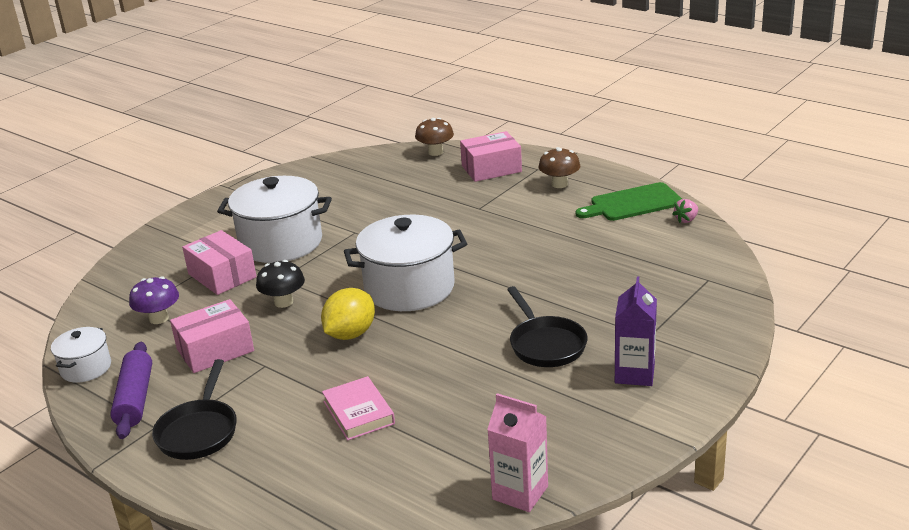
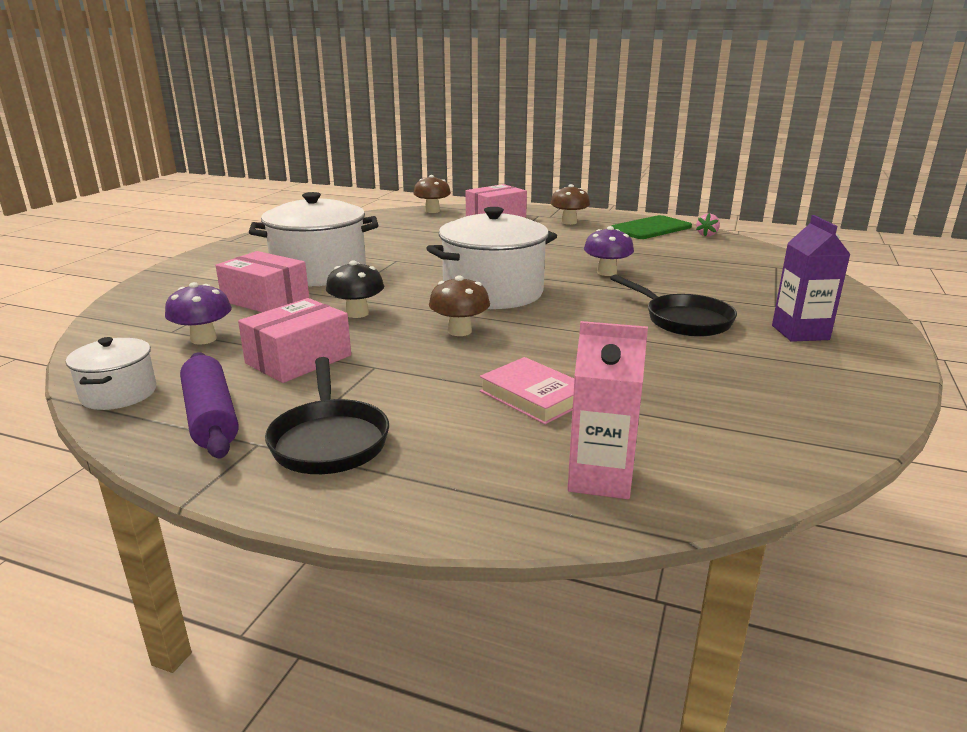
camera: 20 degrees left, 5 degrees down
yellow lemon [321,288,375,340] -> brown mushroom [429,275,490,336]
pink carton [487,393,548,512] -> pink carton moved to [567,321,648,499]
none -> purple mushroom [584,226,634,276]

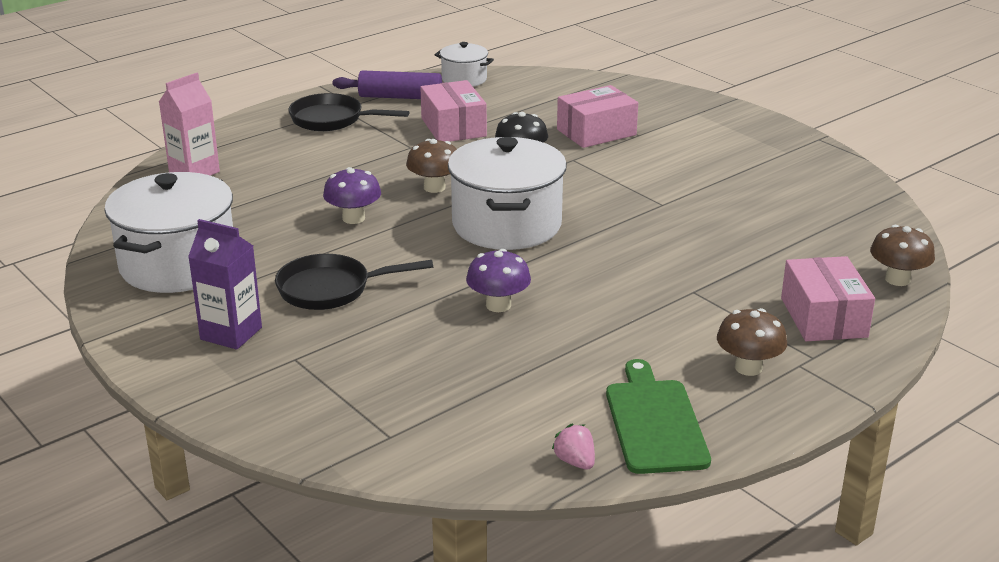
camera: 120 degrees right, 5 degrees up
purple mushroom [165,282,232,345] -> purple mushroom moved to [323,167,381,224]
white pot [249,192,378,286] -> white pot moved to [104,172,233,293]
pink book [480,357,574,424] -> none

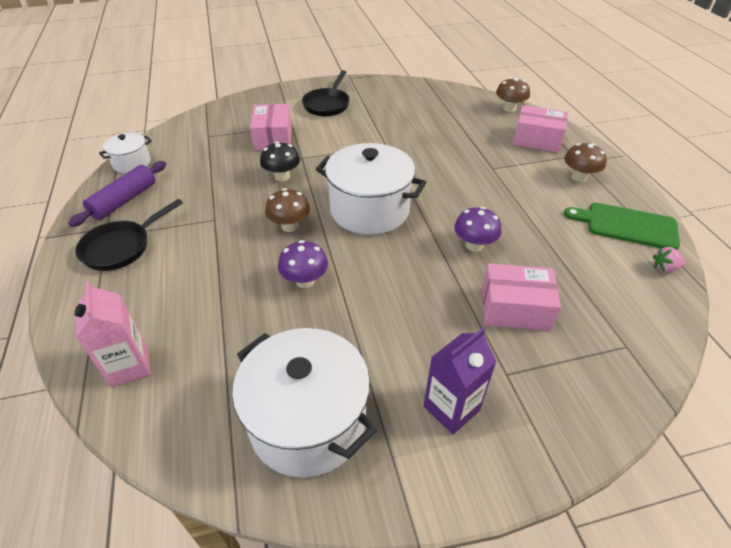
camera: 65 degrees left, 15 degrees up
black pan [275,254,433,310] -> black pan moved to [302,70,350,116]
pink box [420,80,487,142] -> pink box moved to [482,263,561,331]

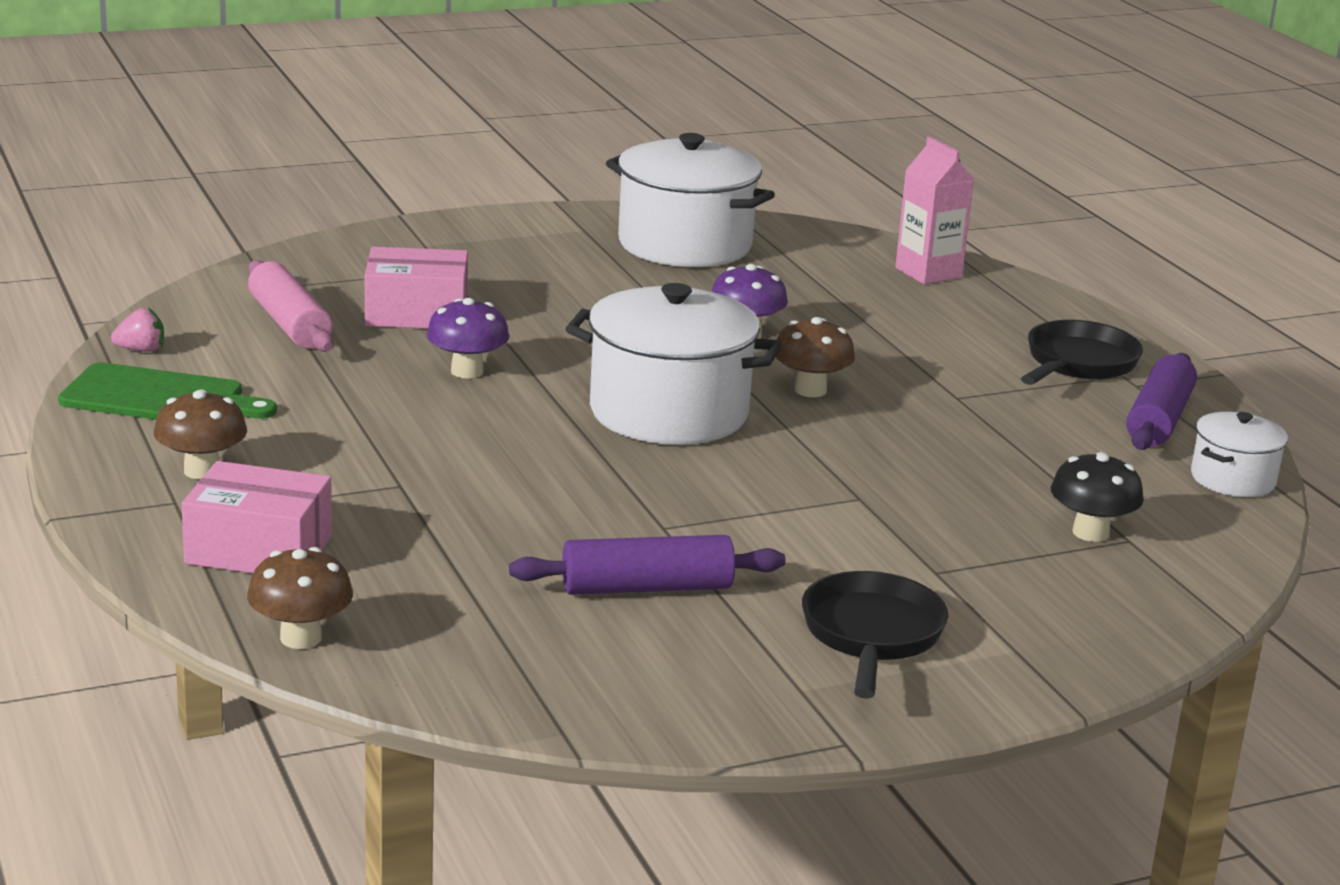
camera: 170 degrees right, 20 degrees down
pink box [250,104,292,151] -> none
black mushroom [260,141,300,181] -> black mushroom moved to [1051,452,1144,542]
purple carton [424,328,497,434] -> none
none -> pink rolling pin [248,260,334,352]
none -> purple rolling pin [509,535,786,595]

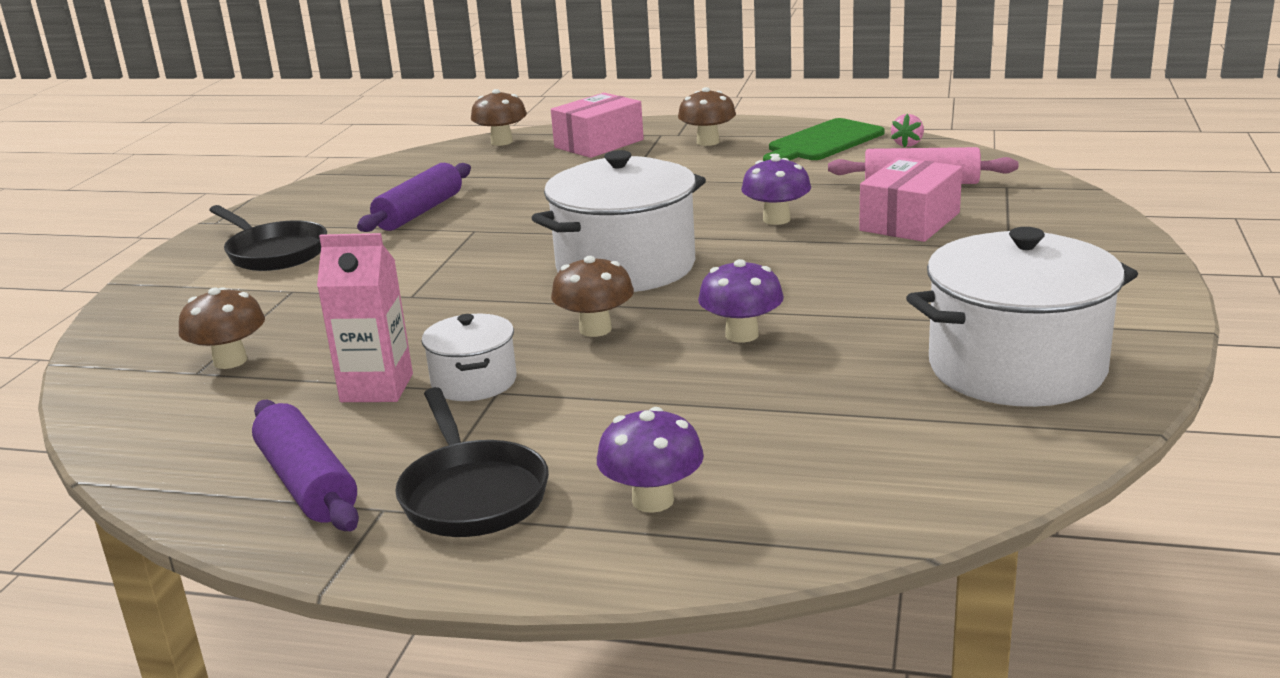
camera: 130 degrees right, 0 degrees up
pink carton [895,136,974,284] -> pink carton moved to [317,233,413,402]
black mushroom [1051,452,1144,542] -> brown mushroom [179,287,265,369]
white pot [1191,412,1288,497] -> white pot moved to [422,314,517,401]
none -> purple mushroom [597,407,704,513]

